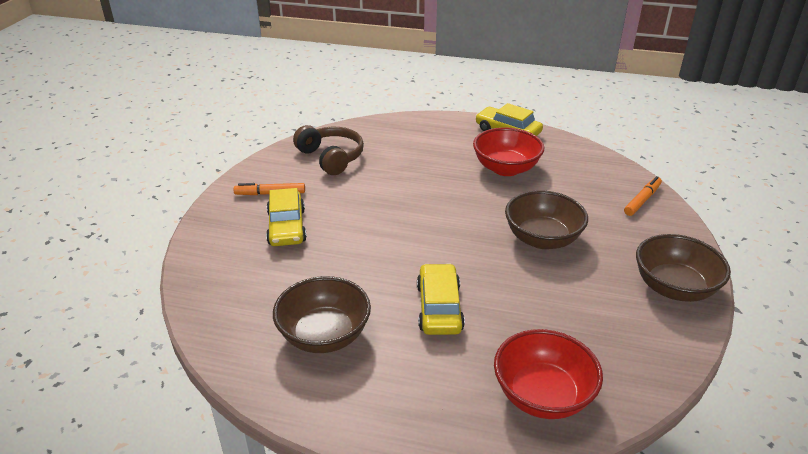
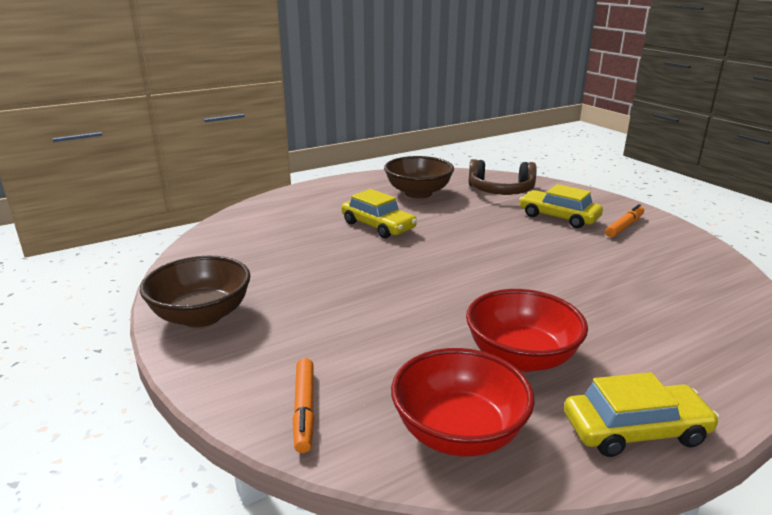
camera: 135 degrees right, 10 degrees down
brown headphones [293,125,364,175] -> brown headphones moved to [468,159,537,195]
red bowl [494,329,603,419] -> red bowl moved to [391,348,535,457]
brown bowl [505,191,588,249] -> none

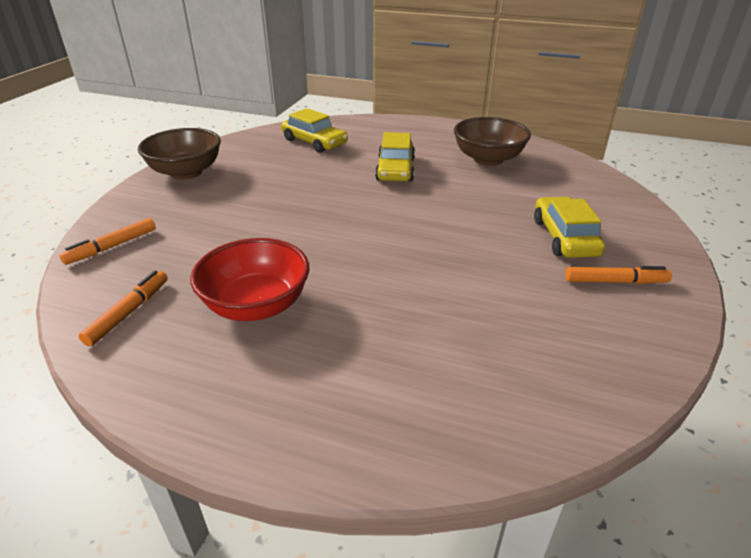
camera: 50 degrees right, 10 degrees up
red bowl [391,348,535,457] -> orange marker [79,271,168,346]
brown headphones [468,159,537,195] -> none
yellow car [564,372,720,457] -> yellow car moved to [281,108,348,153]

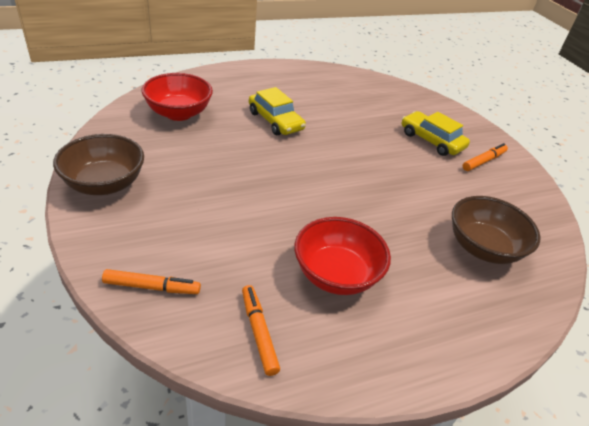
camera: 45 degrees left, 5 degrees up
orange marker [60,218,156,265] -> orange marker turned 90 degrees counterclockwise [102,269,201,294]
yellow car [281,108,348,153] -> red bowl [142,73,213,121]
brown bowl [454,117,531,166] -> brown bowl moved to [452,196,541,264]

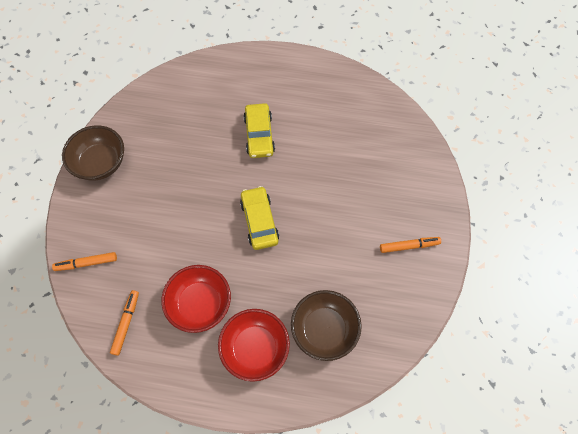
camera: 35 degrees right, 25 degrees up
orange marker [102,269,201,294] -> orange marker turned 135 degrees clockwise [52,252,117,271]
red bowl [142,73,213,121] -> red bowl moved to [218,309,290,382]
yellow car [402,111,470,156] -> yellow car moved to [240,186,279,250]

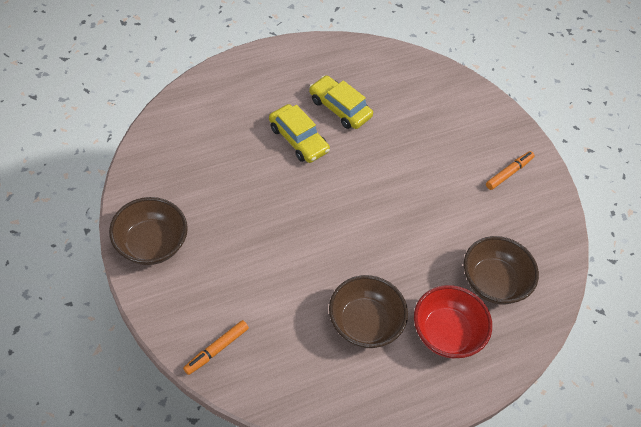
camera: 40 degrees left, 10 degrees down
orange marker [110,290,139,356] -> none
red bowl [161,265,231,333] -> brown bowl [329,275,408,348]
yellow car [240,186,279,250] -> yellow car moved to [309,75,373,129]

